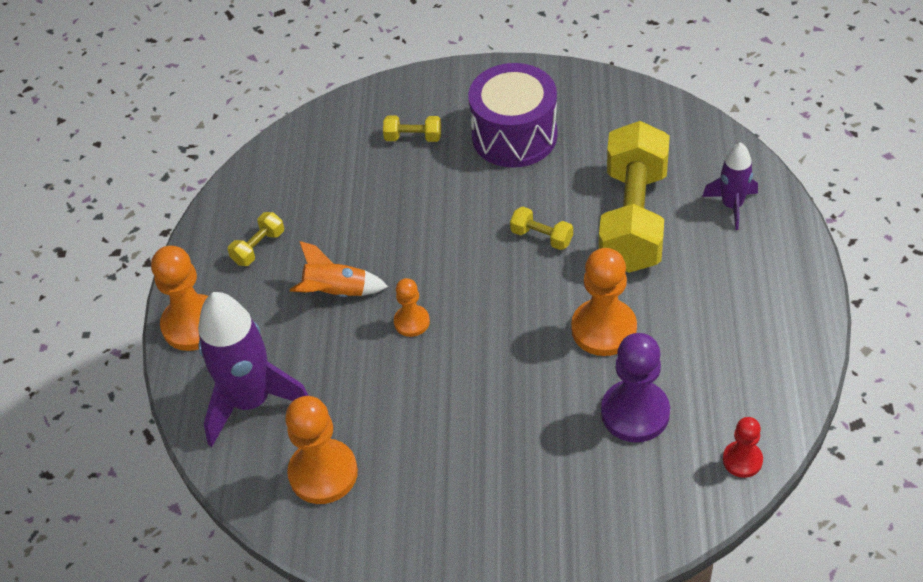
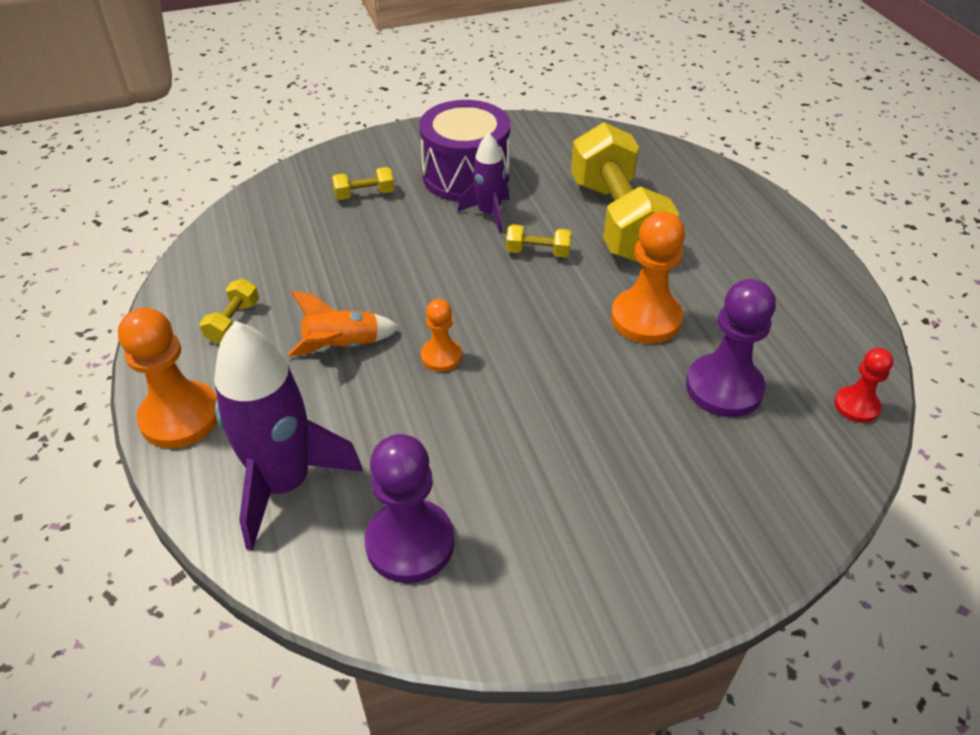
camera: 25 degrees left, 5 degrees down
orange pawn [285,396,358,504] -> purple pawn [365,434,454,583]
purple rocket [702,142,758,230] -> purple rocket moved to [458,133,509,233]

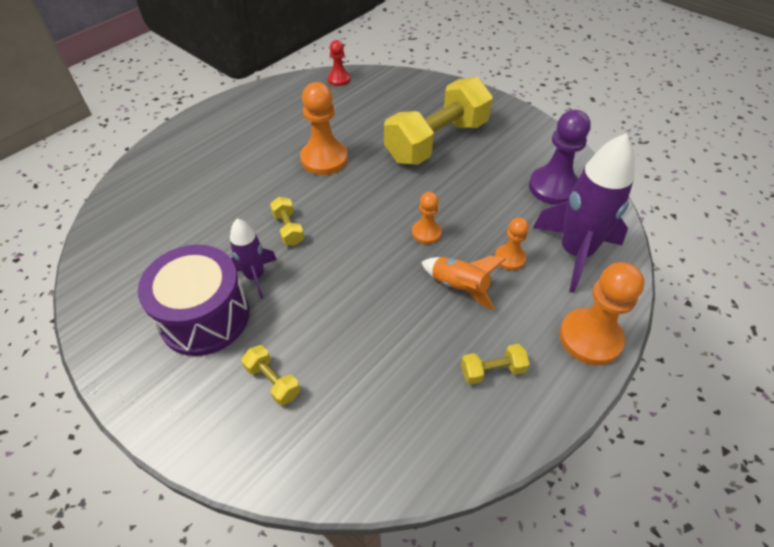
camera: 120 degrees left, 5 degrees up
yellow dumbbell [571,122,679,263] -> yellow dumbbell moved to [384,77,493,165]
purple pawn [686,279,776,417] -> none
none -> orange pawn [495,217,529,271]

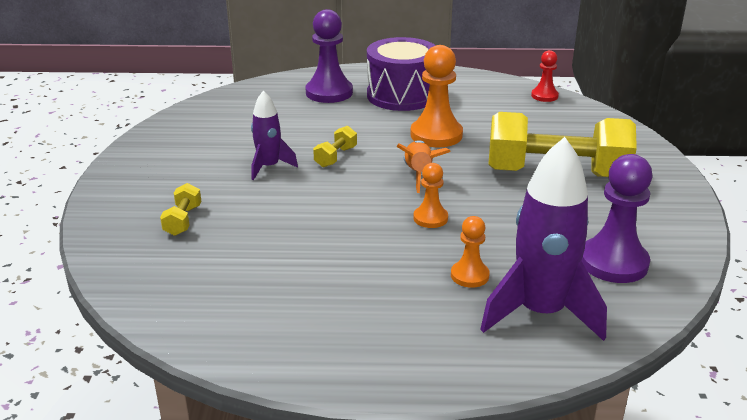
camera: 50 degrees right, 20 degrees down
purple drum [138,245,249,356] -> purple drum moved to [367,37,436,111]
orange rocket [421,256,506,310] -> orange rocket moved to [396,140,451,193]
yellow dumbbell [461,344,530,385] -> none
orange pawn [559,262,645,365] -> none
none -> purple pawn [305,9,353,103]

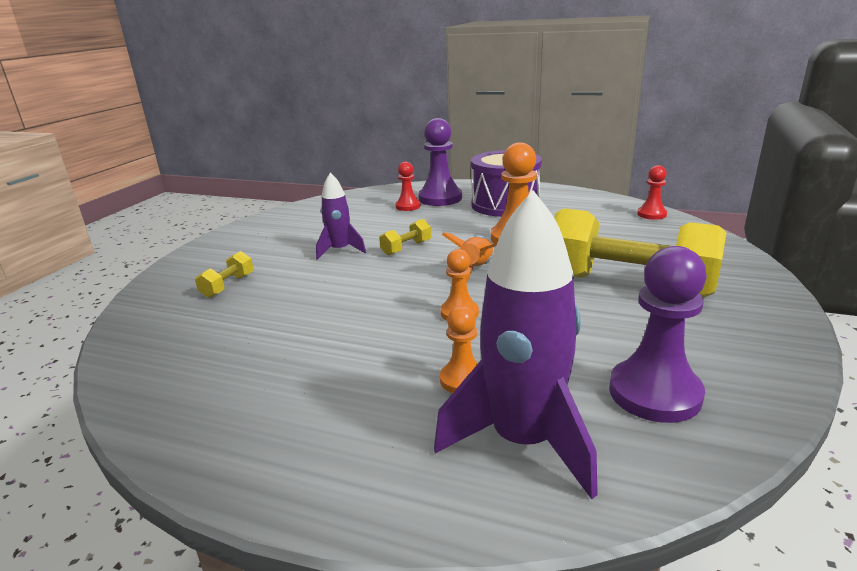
camera: 20 degrees right, 5 degrees down
none -> red pawn [395,162,421,211]

